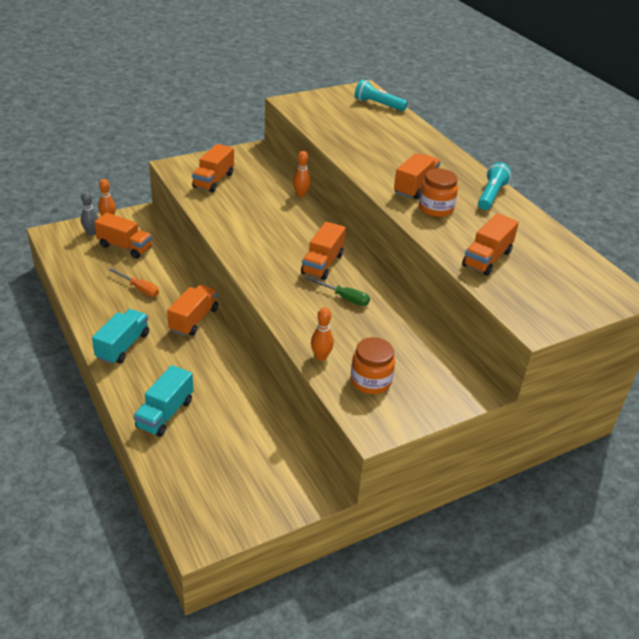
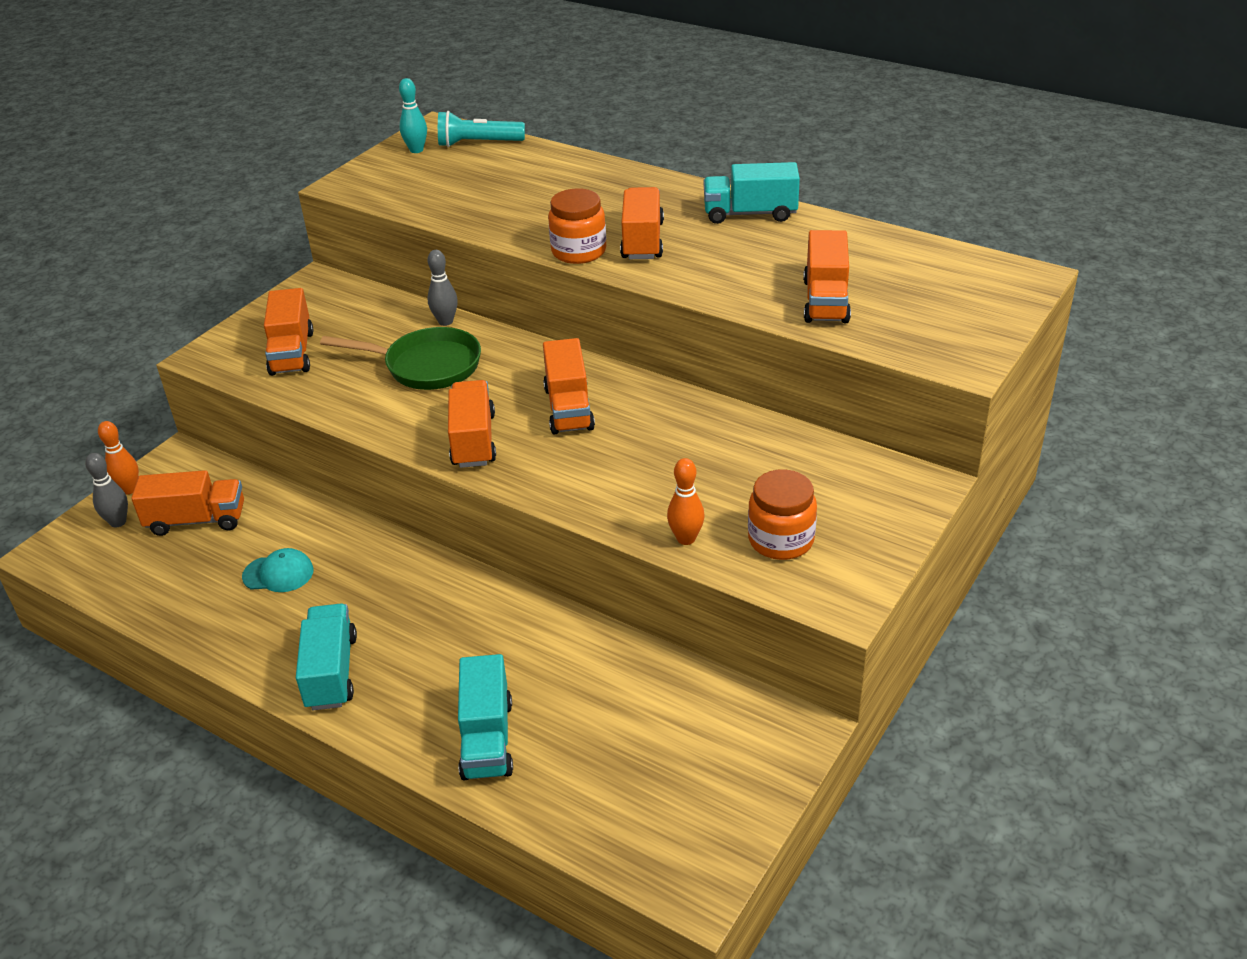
camera: 25 degrees left, 0 degrees up
orange screwdriver [108,268,159,297] -> turquoise cap [242,548,314,592]
orange truck [167,285,218,336] -> orange truck moved to [448,380,496,468]
orange bowling pin [293,151,311,197] -> grey bowling pin [428,250,458,326]
green screwdriver [305,276,370,306] -> none
orange jar [419,169,458,217] -> orange jar moved to [548,188,606,264]
turquoise flashlight [478,162,512,210] -> turquoise truck [704,162,800,224]
none -> green pan [320,327,481,390]
none -> turquoise bowling pin [399,78,427,153]

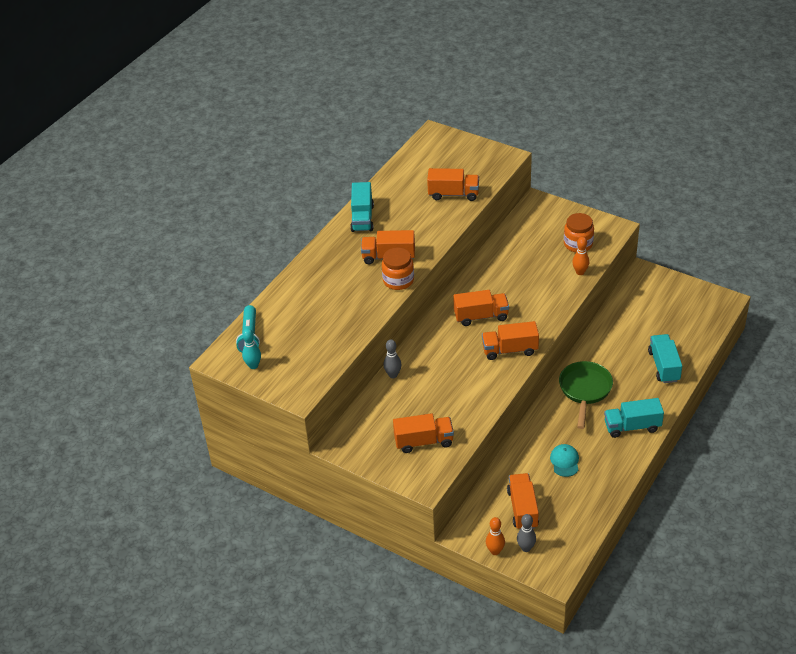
camera: 90 degrees left, 5 degrees up
green pan [320,327,481,390] -> green pan moved to [559,361,613,429]
turquoise truck [458,654,513,780] -> turquoise truck turned 90 degrees counterclockwise [648,334,682,383]

